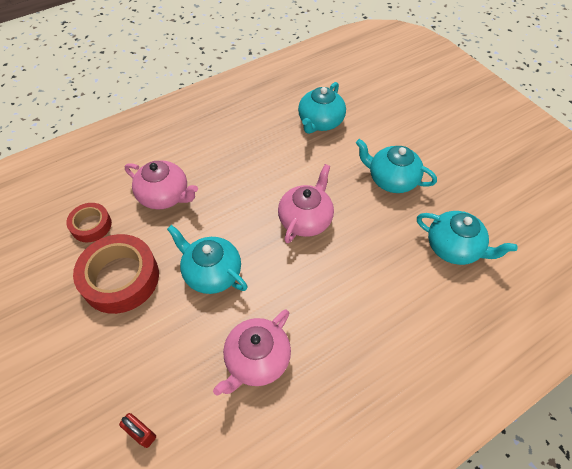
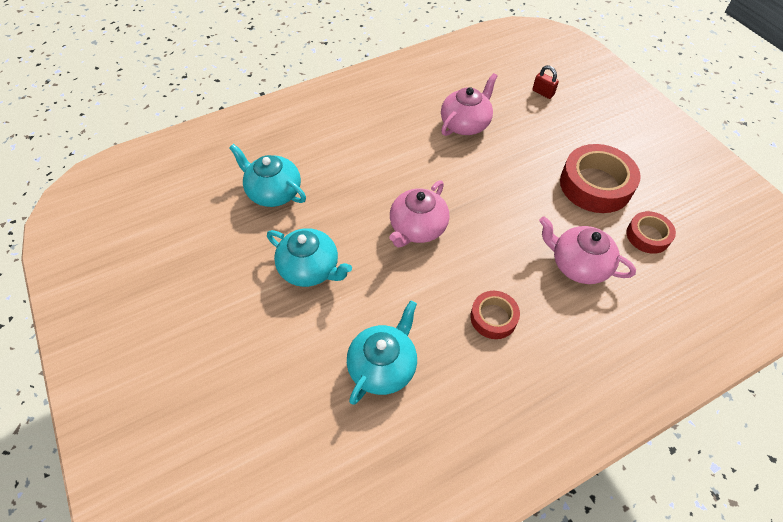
camera: 175 degrees left, 0 degrees up
turquoise teapot [167,225,248,294] -> none
none -> red tape [470,291,520,339]

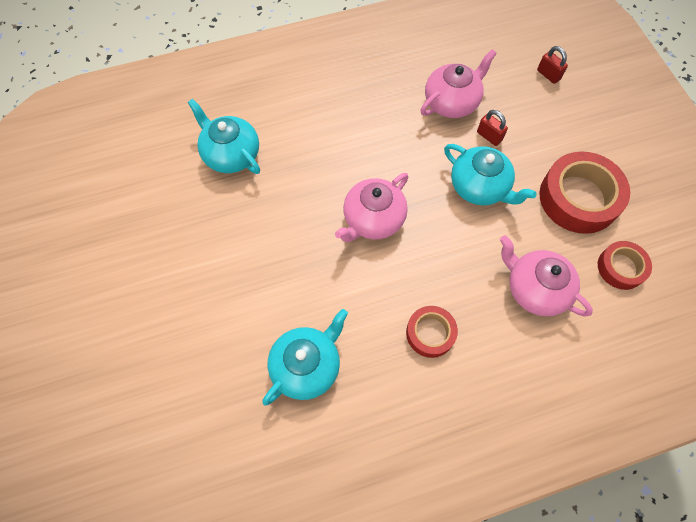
camera: 10 degrees right, 10 degrees up
turquoise teapot [267,228,352,287] -> turquoise teapot moved to [444,144,537,206]
none -> red padlock [477,110,508,146]

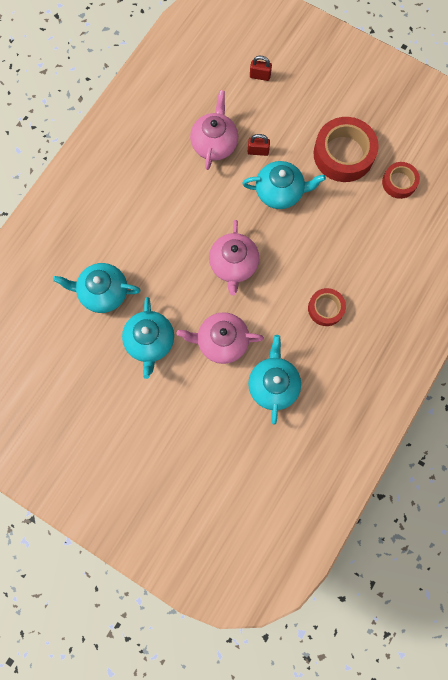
camera: 40 degrees left, 10 degrees up
pink teapot [500,235,593,317] -> pink teapot moved to [177,312,264,364]
none -> turquoise teapot [122,297,174,379]

